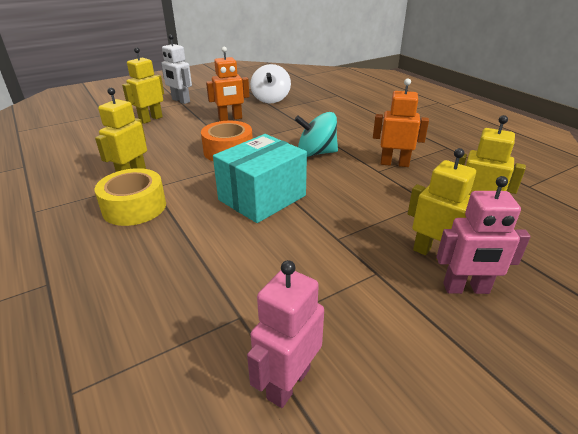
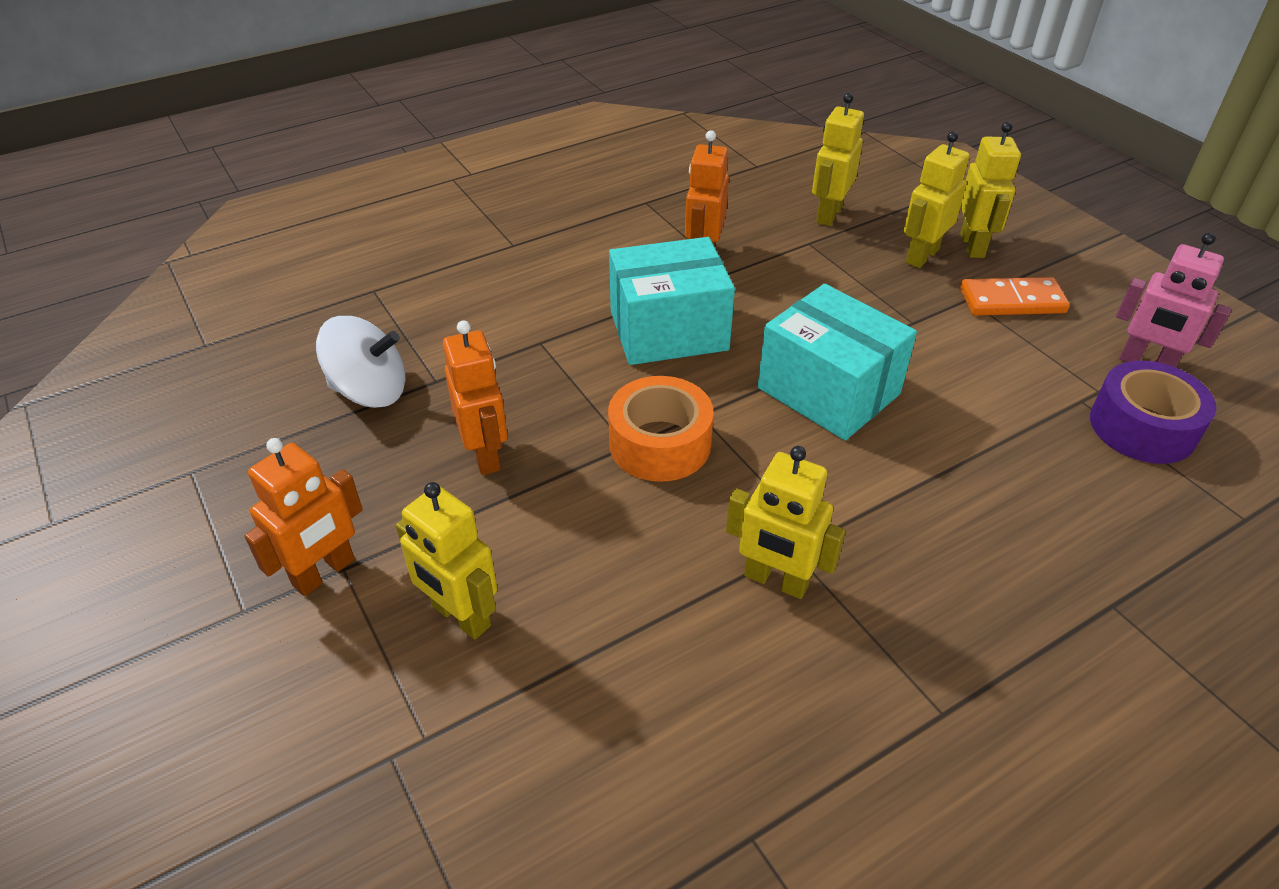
camera: 90 degrees left, 10 degrees up
yellow tape [95,168,166,226] -> none
white robot [161,34,192,104] -> orange robot [244,438,363,596]
turquoise spinning top [295,112,338,157] -> turquoise box [609,237,735,365]
pink robot [436,176,531,294] -> yellow robot [960,122,1021,258]
none -> orange domino [960,277,1070,316]
none -> purple tape [1090,360,1217,464]

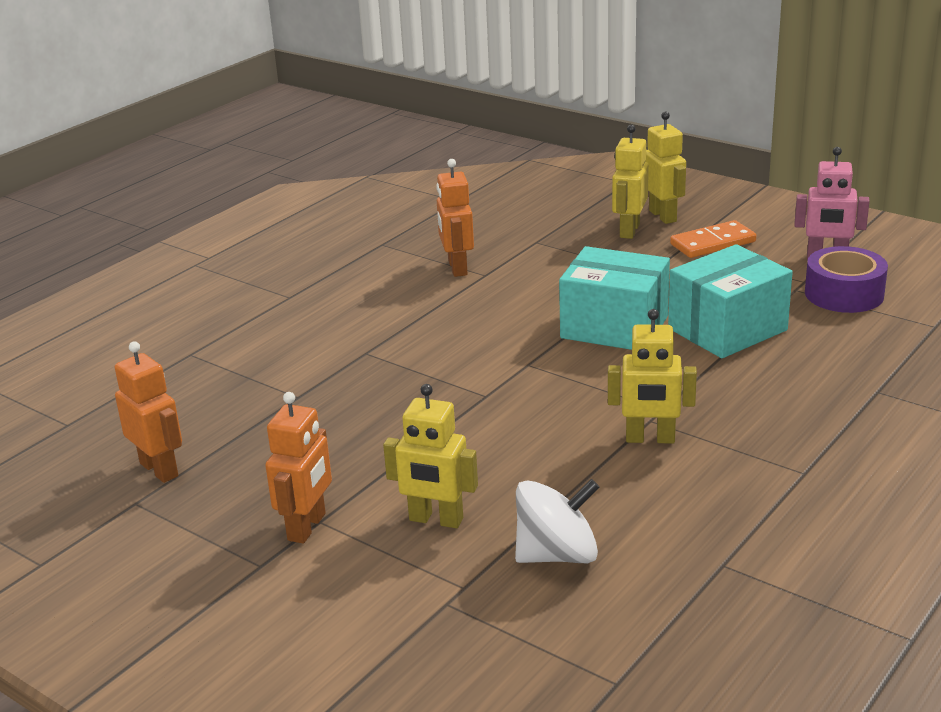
camera: 20 degrees left, 15 degrees down
white spinning top [316,316,405,408] -> white spinning top moved to [515,479,600,563]
orange robot [443,320,508,475] -> orange robot moved to [115,341,182,483]
orange tape [608,376,714,482] -> none
turquoise box [609,237,735,365] -> turquoise box moved to [668,244,793,358]
yellow robot [812,93,864,226] -> none

